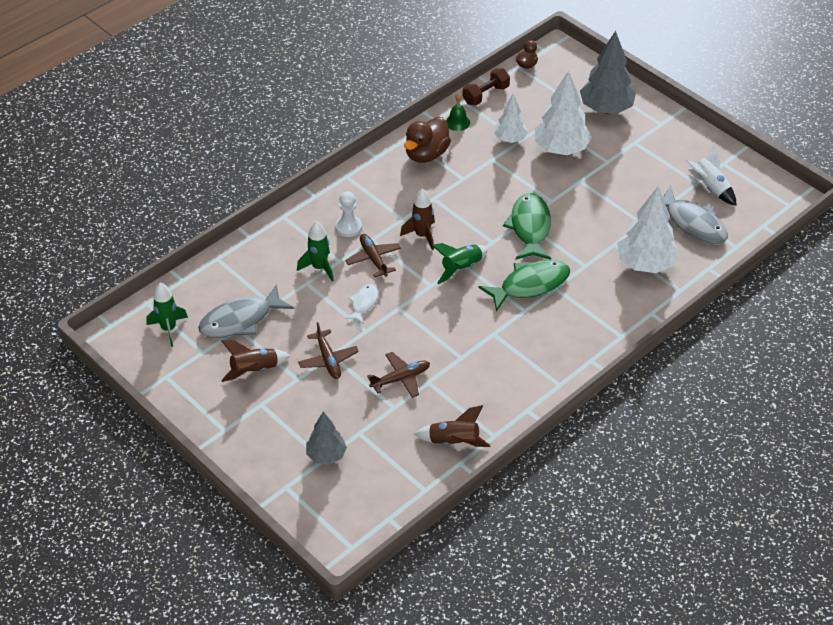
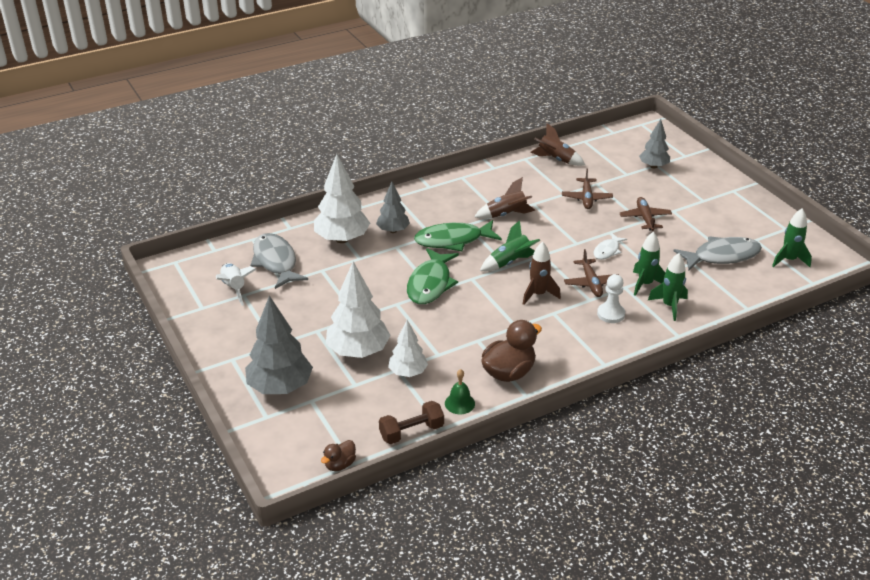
camera: 165 degrees left, 10 degrees down
brown rocket [221,340,291,382] -> brown rocket moved to [474,177,536,219]
brown plane [367,352,430,398] -> brown plane turned 75 degrees counterclockwise [562,169,613,209]
none -> grey tree [376,181,410,233]
none -> green rocket [648,253,688,321]

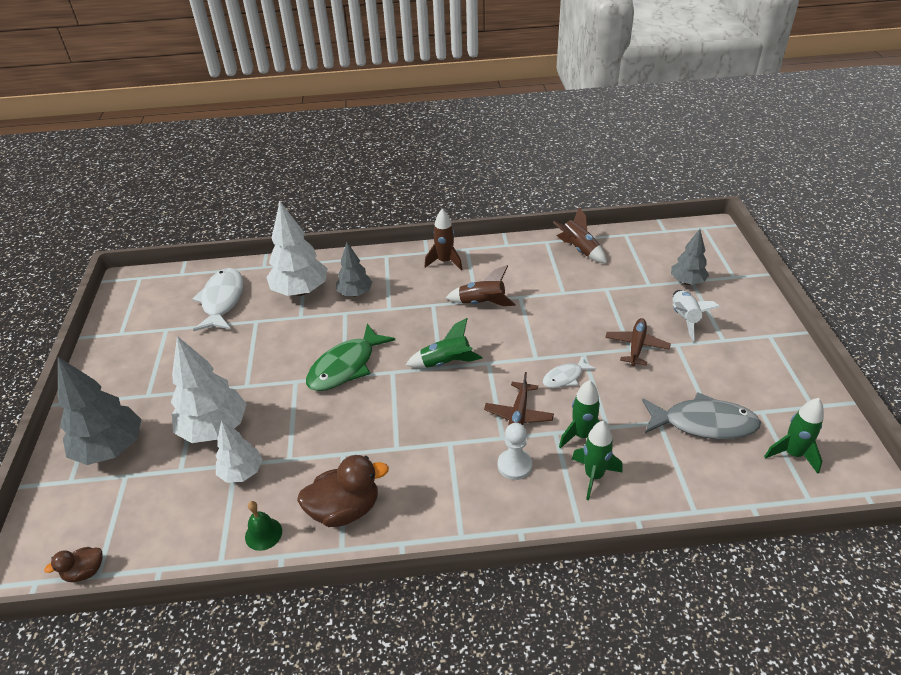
camera: 25 degrees right, 5 degrees up
white rocket [216,263,256,306] -> white rocket moved to [672,290,720,341]
grey fish [250,233,308,289] -> white fish [192,268,244,331]
brown dumbbell [379,401,444,444] -> none
green fish [414,220,502,251] -> none
brown rocket [523,242,561,305] -> brown rocket moved to [425,209,462,270]
brown plane [562,169,613,209] -> none

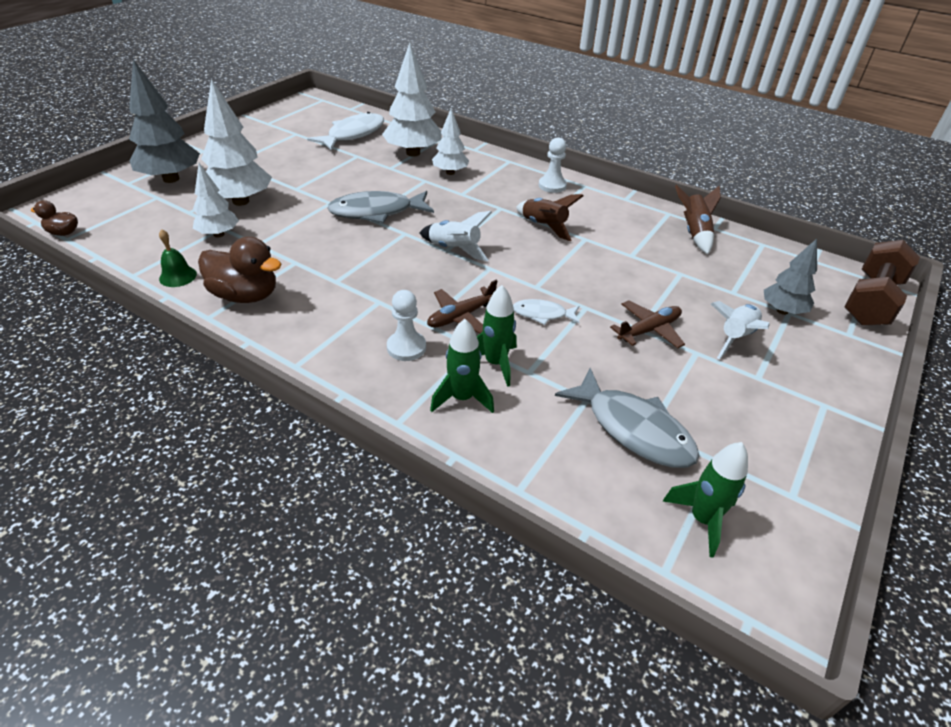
camera: 35 degrees right, 0 degrees up
green fish [306,324,395,391] -> grey fish [327,191,434,223]
grey tree [336,242,373,296] -> white tree [432,109,469,175]
green rocket [406,318,483,368] -> white rocket [420,211,492,261]
brown rocket [425,209,462,270] -> white pawn [539,137,567,193]
none -> brown dumbbell [845,240,920,326]

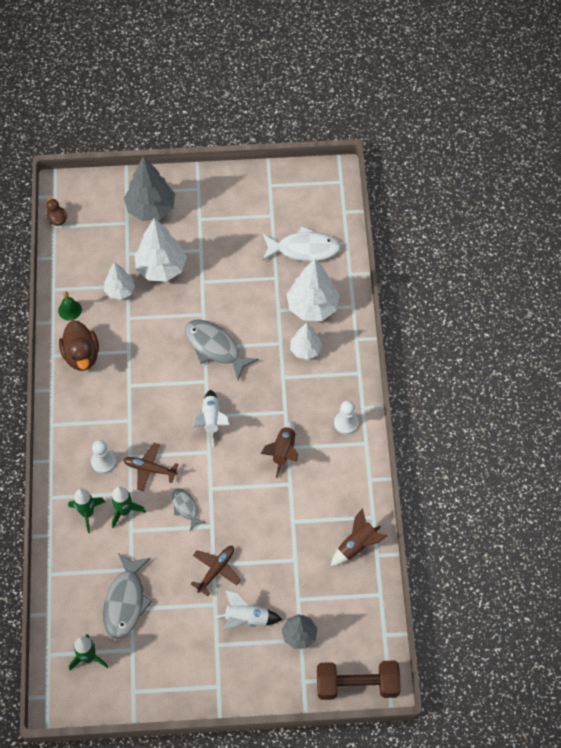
camera: 55 degrees right, 20 degrees up
white fish [513,299,580,325] -> grey fish [172,488,206,531]
brown plane [610,300,685,348] -> brown plane turned 75 degrees counterclockwise [191,546,241,596]

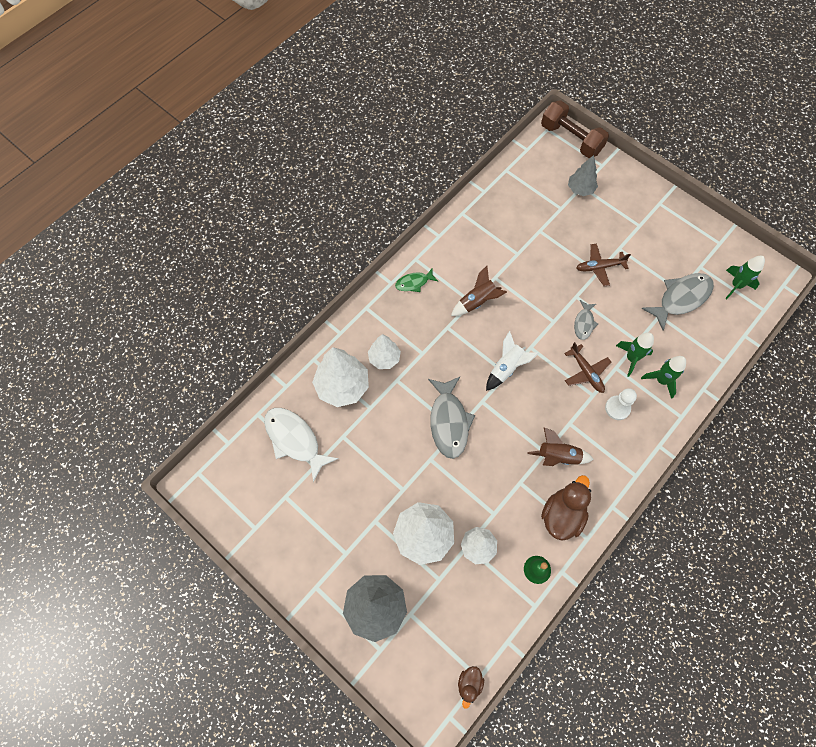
camera: 135 degrees left, 5 degrees up
white rocket [215,590,283,628] -> none
brown rocket [331,508,387,566] -> brown rocket moved to [527,427,594,466]
white pawn [334,401,359,434] -> green fish [395,269,438,292]

